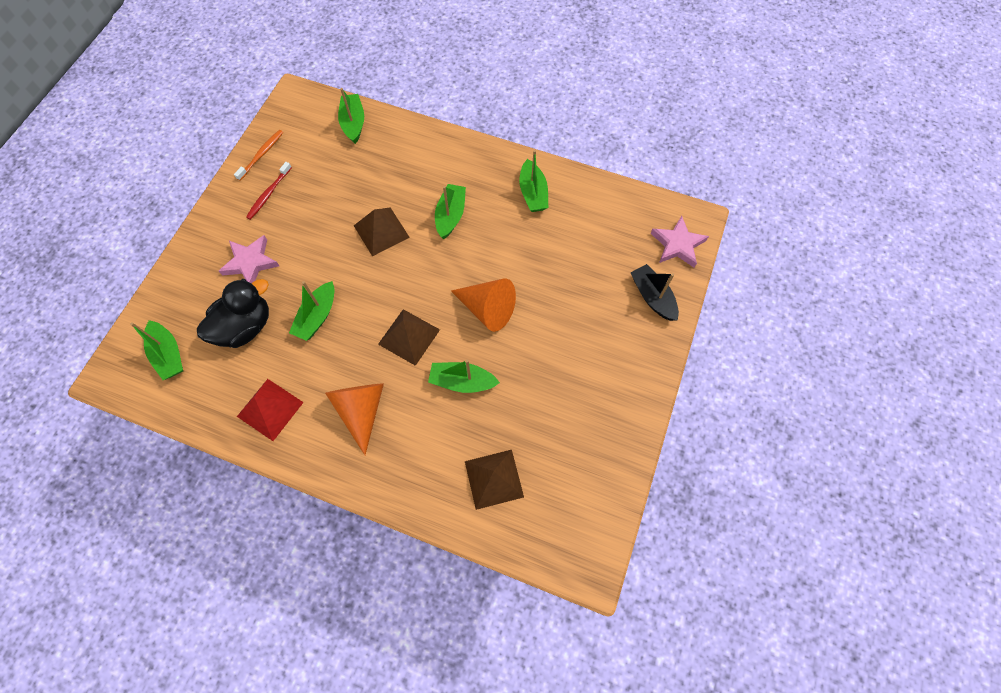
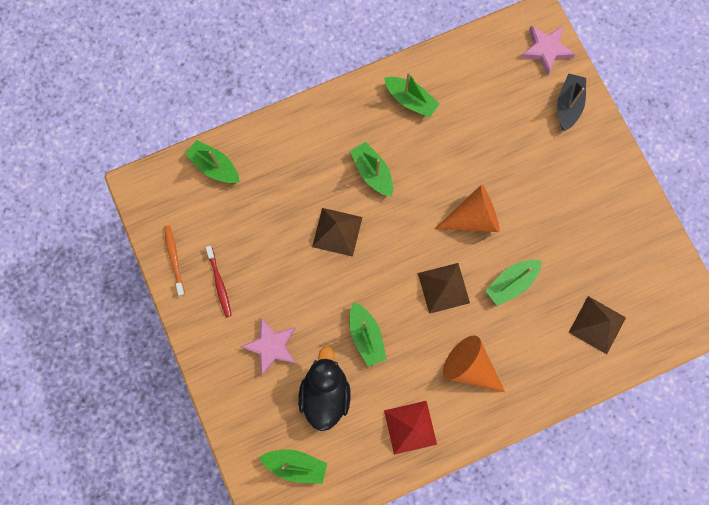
camera: 45 degrees left, 10 degrees up
black boat [631,264,679,321] -> black boat turned 90 degrees clockwise [557,74,586,131]

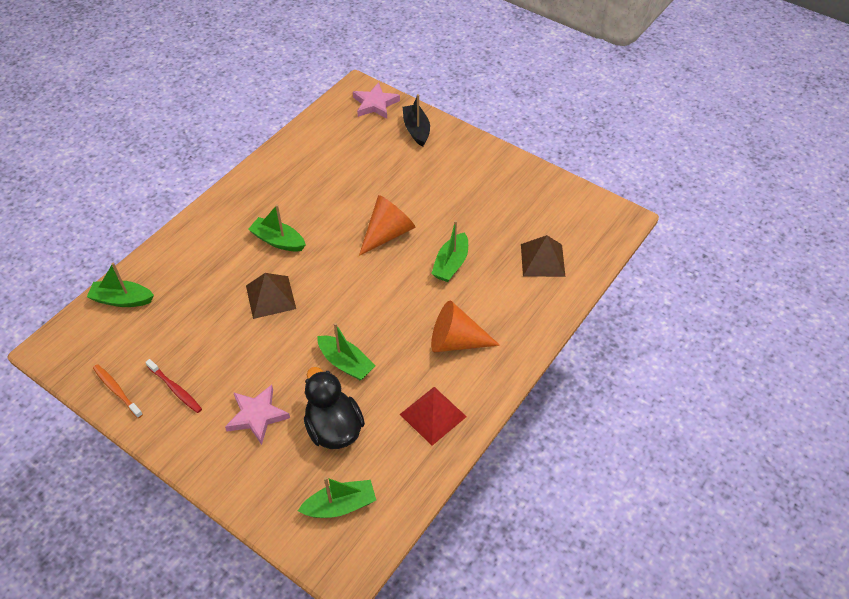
camera: 30 degrees left, 25 degrees down
green boat [384,72,440,118] -> none
brown pyramid [418,263,470,314] -> none

